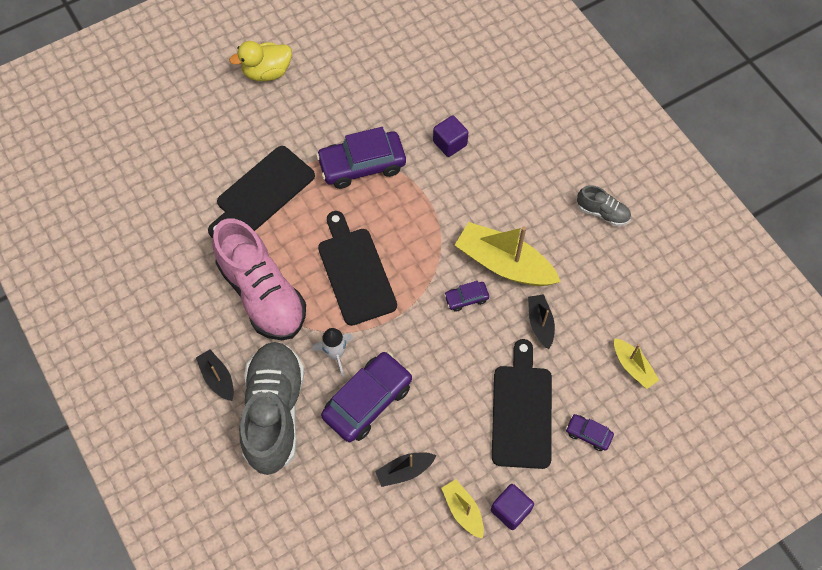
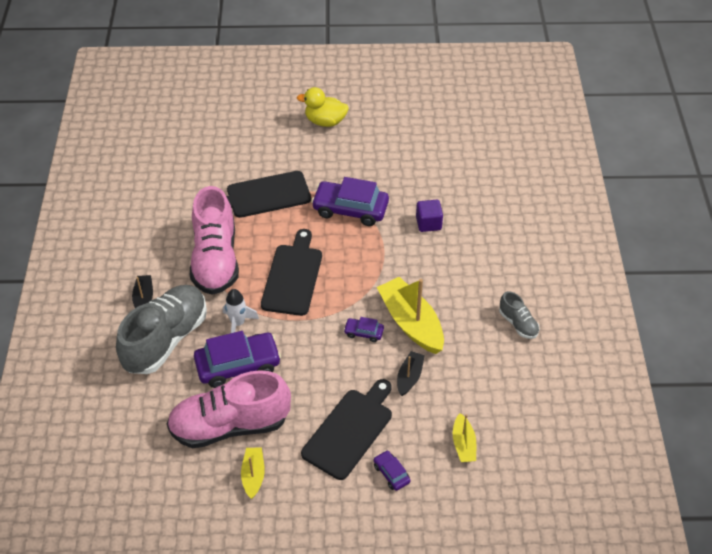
camera: 30 degrees right, 15 degrees down
black boat [375,453,436,487] -> pink shoe [167,370,291,448]
purple cube [491,484,534,530] -> none

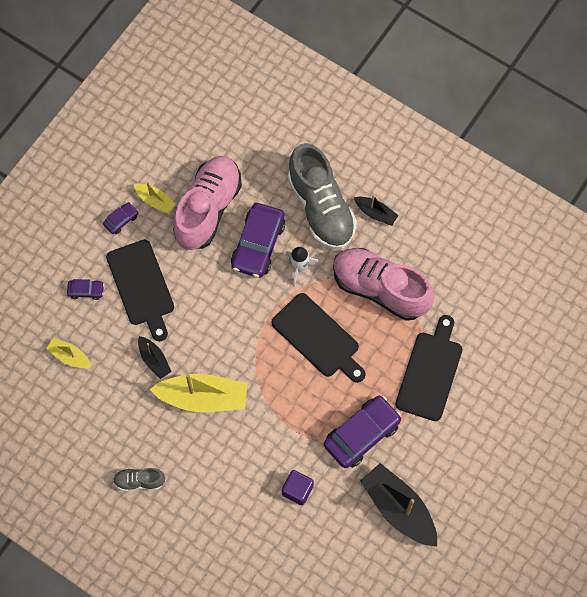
camera: 125 degrees right, 20 degrees up
yellow duck [297,87,349,127] -> none
purple car [344,317,384,342] -> purple car moved to [103,202,138,234]
none -> black boat [360,463,437,547]

